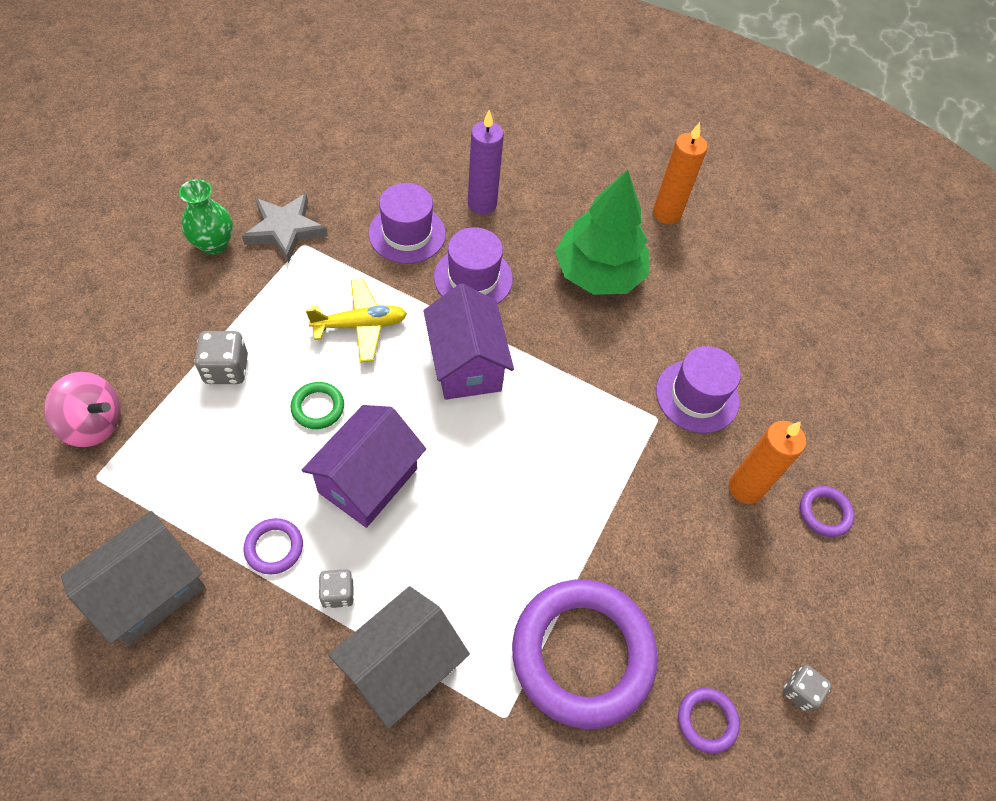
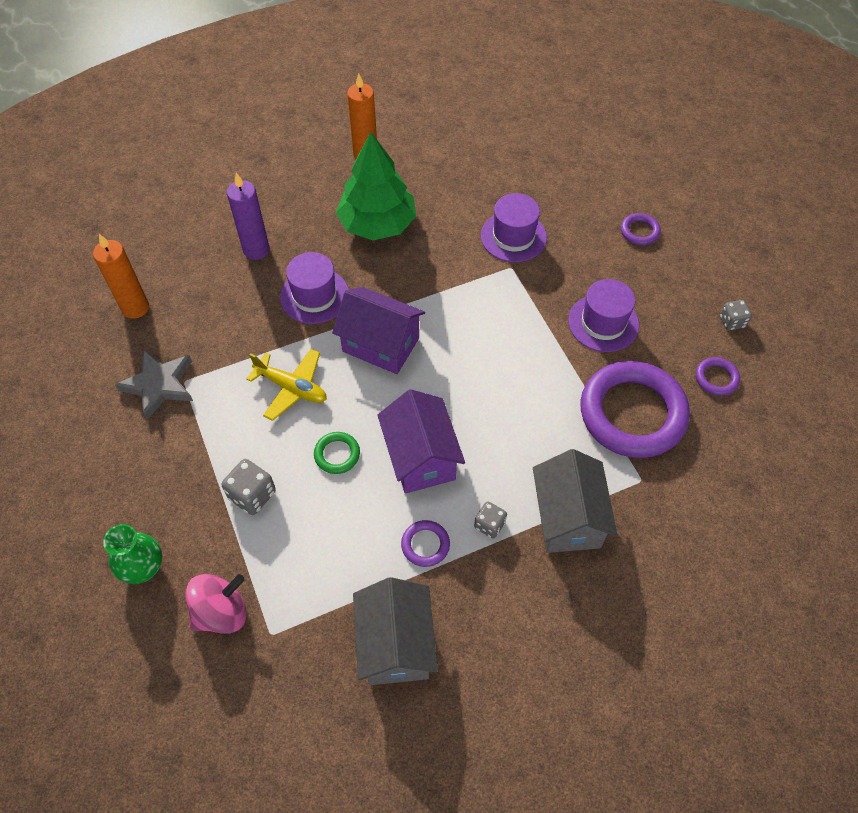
camera: 45 degrees left, 0 degrees up
green vase [179,179,233,255] -> green vase moved to [103,524,162,584]
yellow plane [306,279,407,362] -> yellow plane turned 90 degrees clockwise [246,349,327,421]
purple hat [369,183,446,264] -> purple hat moved to [568,279,639,352]
orange candle [729,421,806,504] -> orange candle moved to [93,234,149,319]

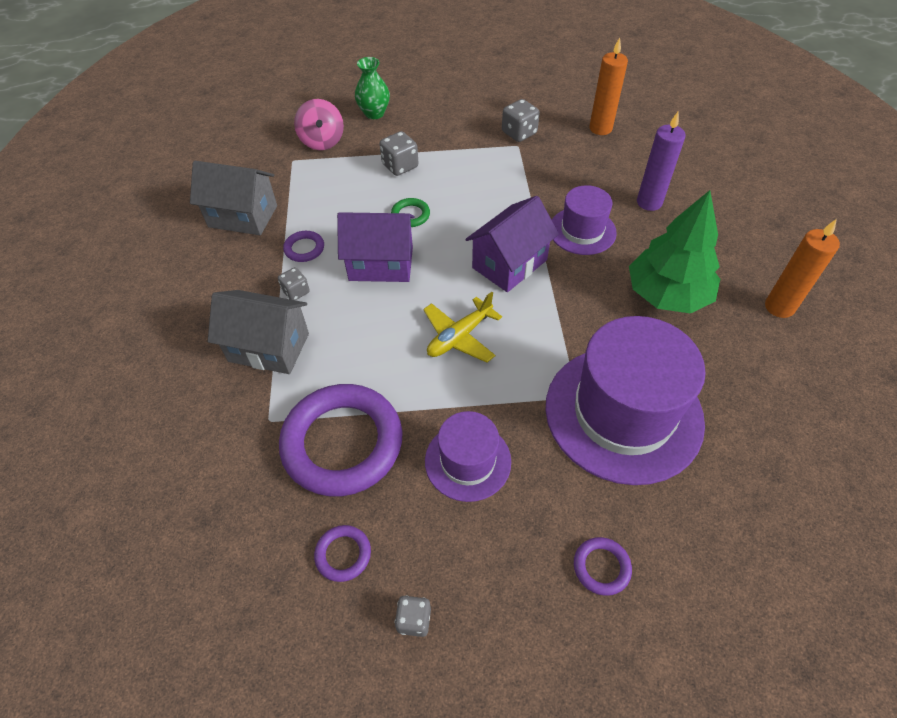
camera: 110 degrees right, 5 degrees down
grey star [115,350,193,420] -> grey dice [502,99,540,142]
yellow plane [246,349,327,421] -> yellow plane moved to [423,292,502,363]
purple hat [481,193,547,262] -> purple hat [545,316,706,485], size x1.89

